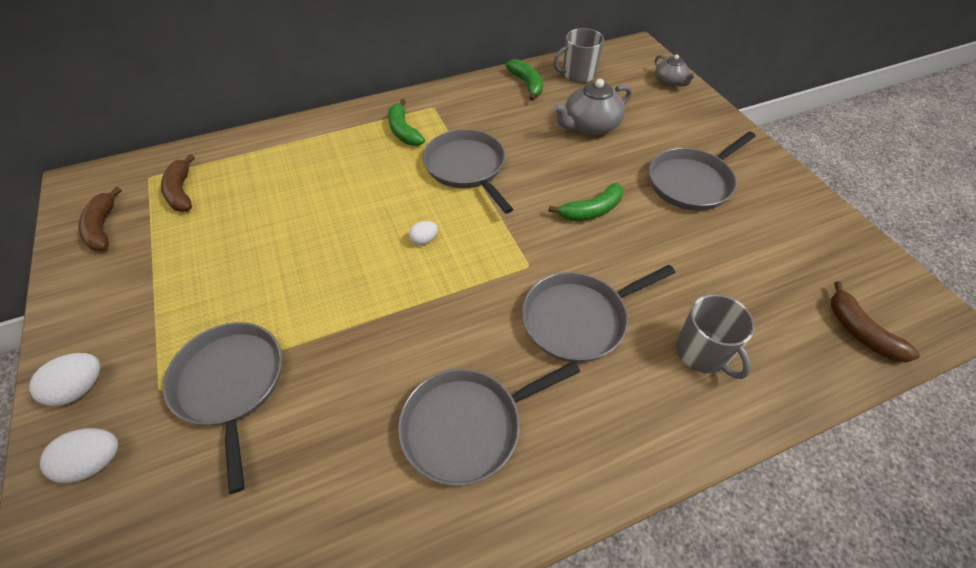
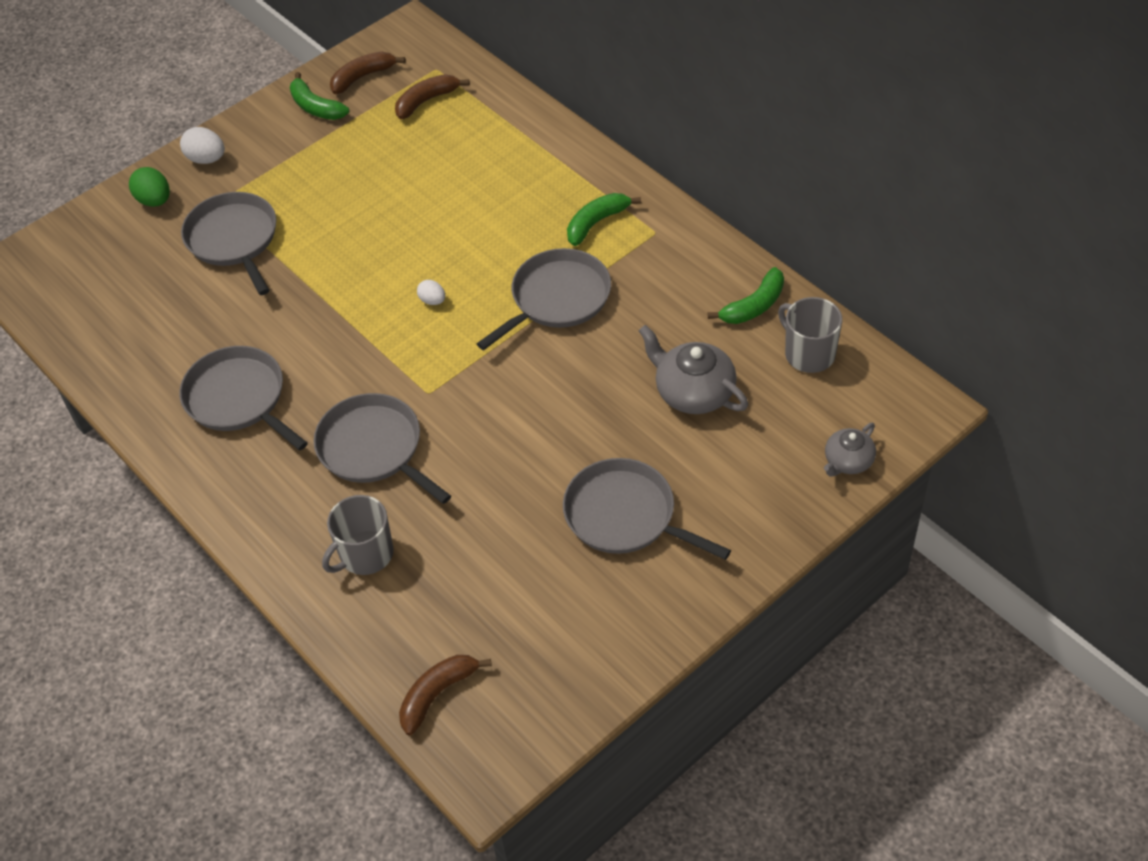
camera: 75 degrees right, 0 degrees up
white egg [40,428,118,483] -> green egg [129,167,170,207]
grey pan [163,322,282,494] -> grey pan turned 75 degrees counterclockwise [181,192,276,295]
green banana [548,183,623,221] -> green banana moved to [290,72,349,120]

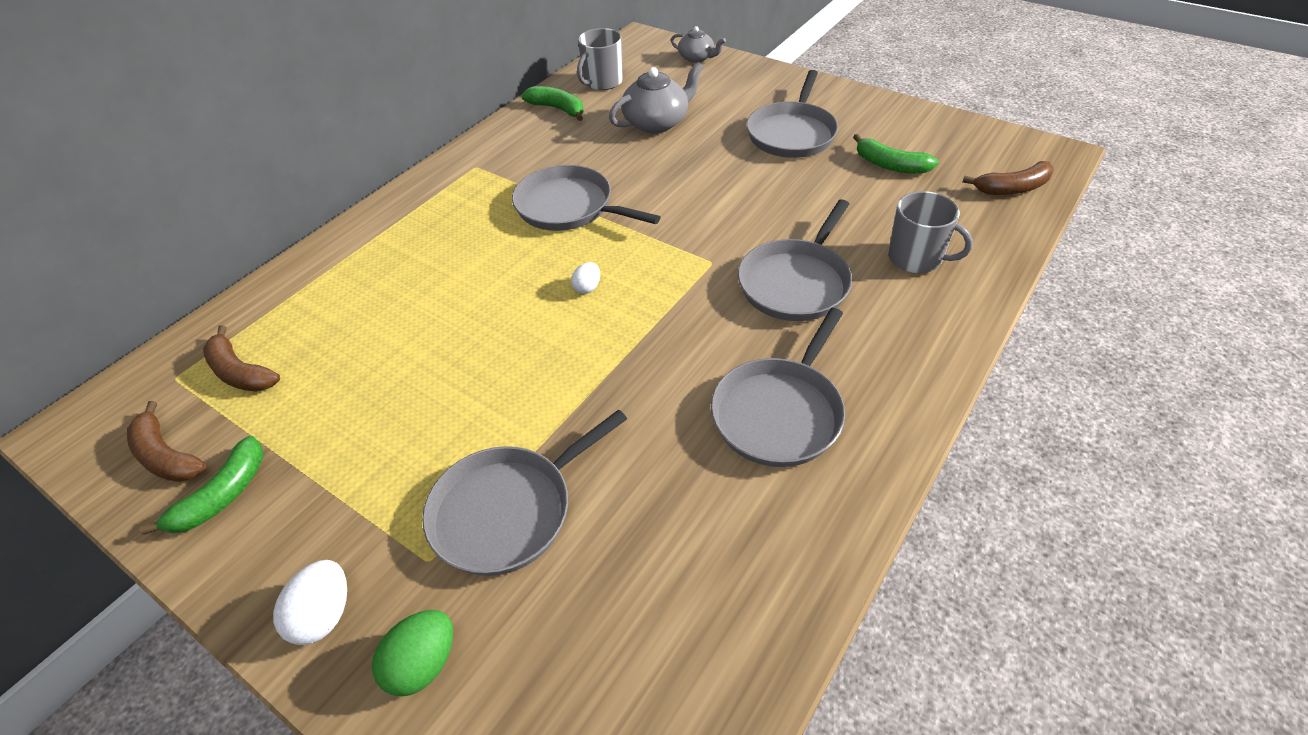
camera: 105 degrees left, 5 degrees down
brown banana [399,655,492,736] -> brown banana turned 45 degrees counterclockwise [963,161,1054,195]
green banana [567,193,641,246] -> green banana moved to [853,134,939,174]
grey teapot [639,325,748,414] -> grey teapot turned 150 degrees counterclockwise [609,62,704,133]

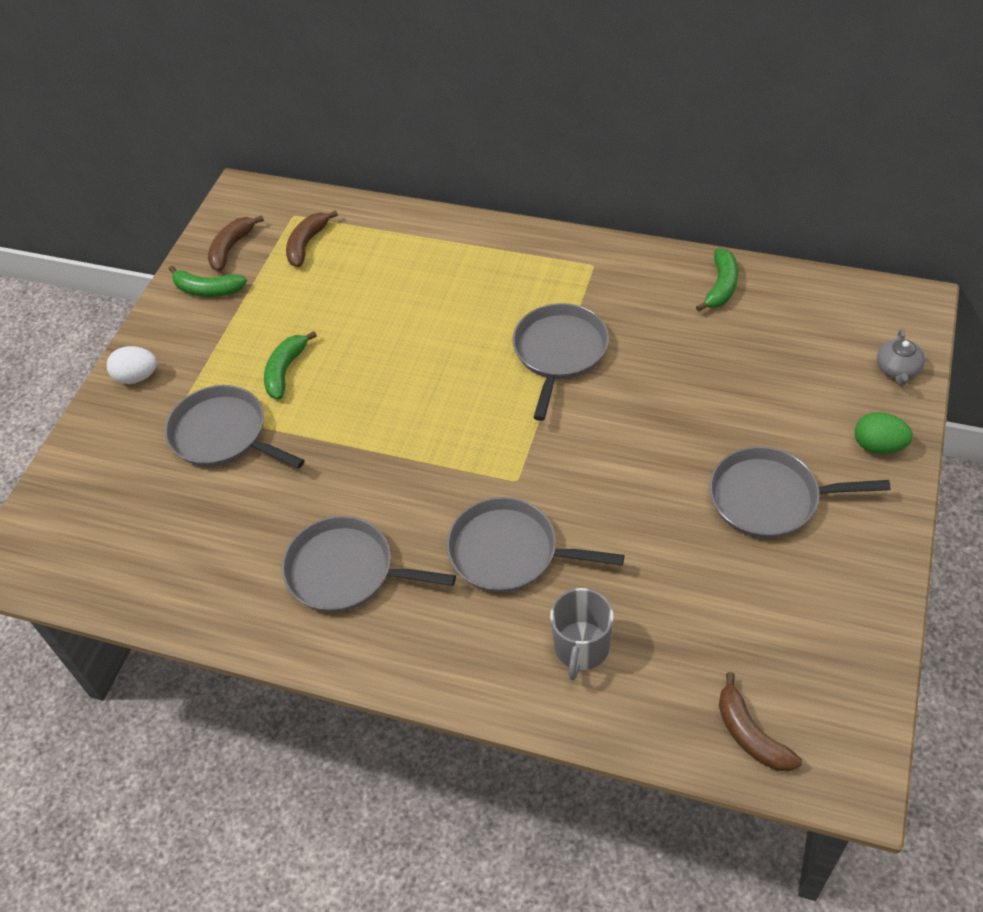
camera: 75 degrees right, 5 degrees up
green egg [372,610,453,697] -> green egg moved to [855,412,913,454]
white egg [571,262,600,294] -> none
grey mug [577,28,623,90] -> none
grey teapot [609,62,704,133] -> none
green banana [853,134,939,174] -> green banana moved to [264,331,317,399]

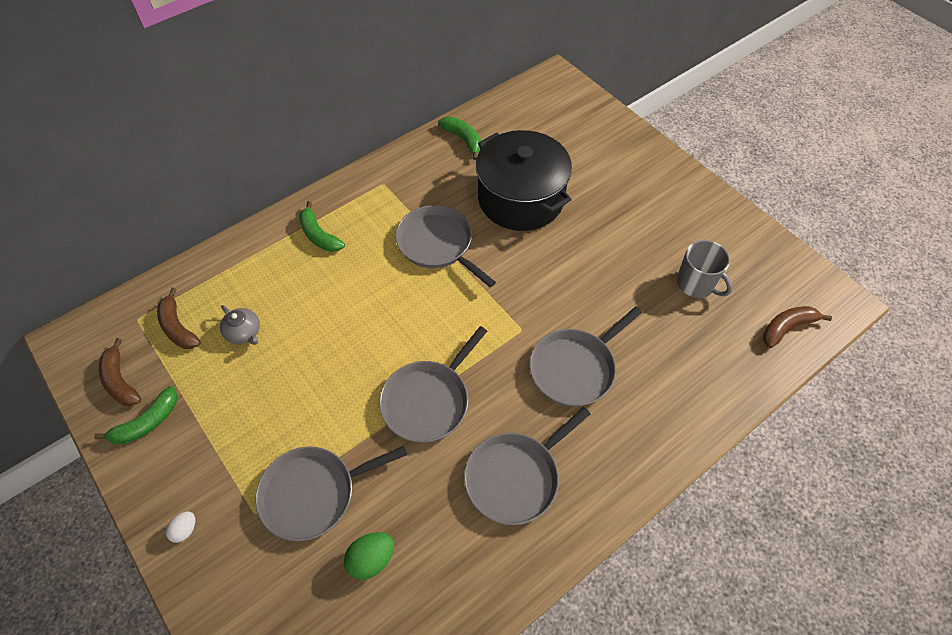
camera: 60 degrees left, 5 degrees up
white egg [107,346,157,384] -> white egg [166,512,195,543], size x0.62
green banana [264,331,317,399] -> green banana moved to [299,201,345,252]
grey mug [550,588,614,680] -> grey mug moved to [677,240,732,298]
grey pan [710,446,891,538] -> grey pan moved to [379,326,487,443]
brown banana [719,672,802,771] -> brown banana turned 150 degrees clockwise [763,306,832,348]
green egg [855,412,913,454] -> green egg moved to [344,532,394,580]
grey teapot [877,329,925,386] -> grey teapot moved to [220,305,260,345]
none -> black pot [476,130,572,231]

